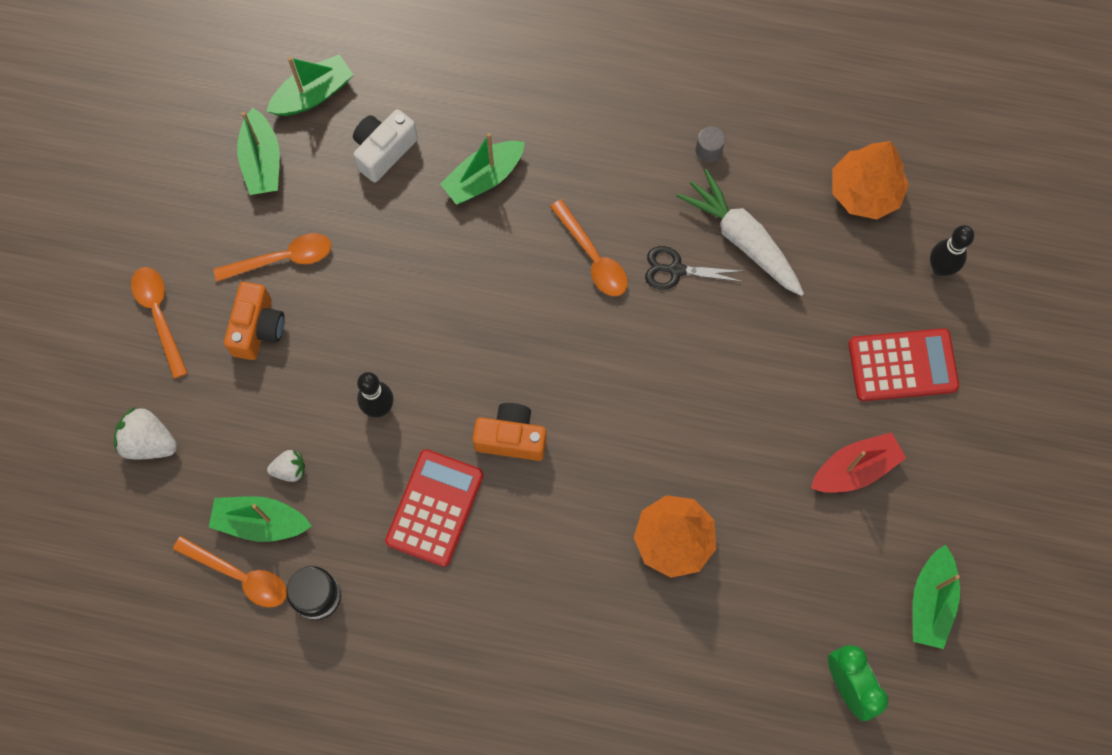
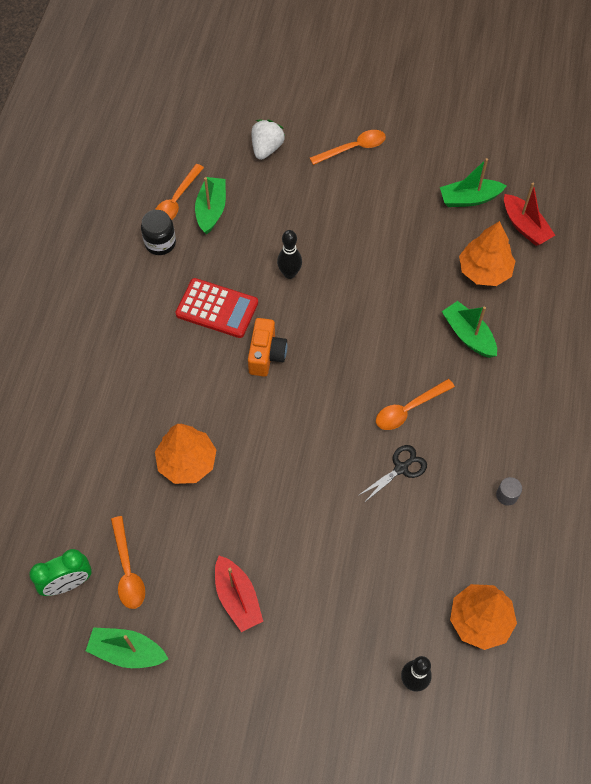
camera: 90 degrees right, 10 degrees down
orange spoon [213,233,331,282] -> orange spoon moved to [111,516,145,609]
orange camera [224,282,285,360] -> none
green boat [267,54,354,116] -> red boat [504,183,555,246]
white strawberry [267,450,305,482] -> none
white camera [353,109,418,182] -> orange tree [459,221,515,286]
black scissors [645,246,744,290] -> black scissors turned 45 degrees clockwise [359,445,427,503]
white carrot [676,169,804,296] -> none
red calculator [849,328,959,401] -> none

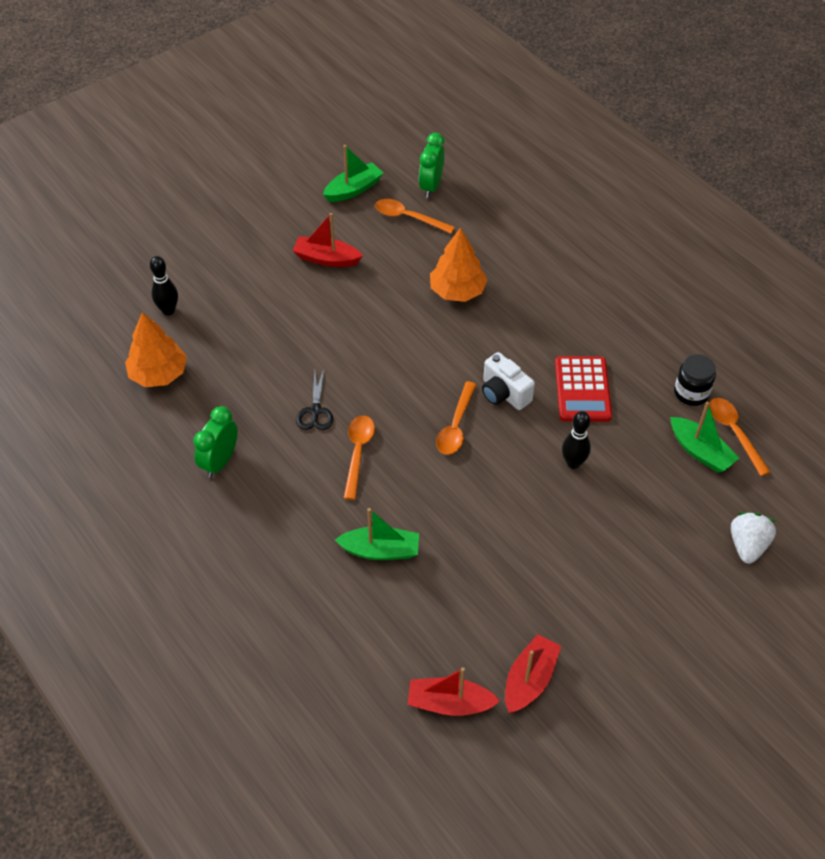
camera: 130 degrees right, 10 degrees down
red calculator [175,278,258,338] -> red calculator turned 60 degrees counterclockwise [555,356,612,422]
orange camera [248,318,287,377] -> white camera [482,352,535,410]
white strawberry [252,120,285,160] -> white strawberry turned 135 degrees counterclockwise [731,512,776,564]
orange spoon [310,130,386,165] -> orange spoon moved to [436,381,477,455]
green boat [440,158,506,207] -> red boat [505,634,561,713]
orange tree [459,221,515,286] -> none
grey cylinder [496,477,522,506] -> green clock [193,406,238,478]

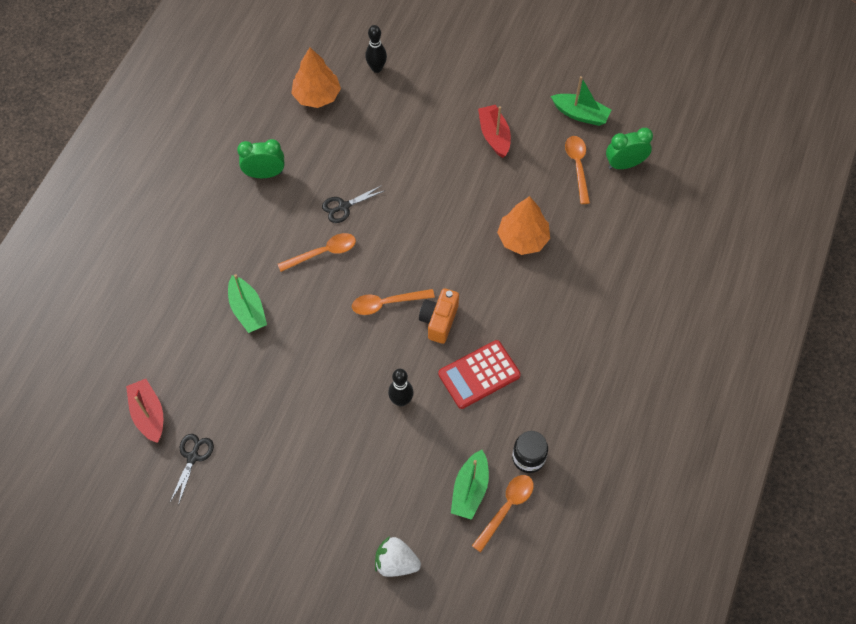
camera: 60 degrees right, 10 degrees up
white camera [482,352,535,410] -> orange camera [419,288,459,344]
red boat [505,634,561,713] -> black scissors [170,434,214,505]
white strawberry [731,512,776,564] -> white strawberry turned 150 degrees counterclockwise [375,536,421,577]

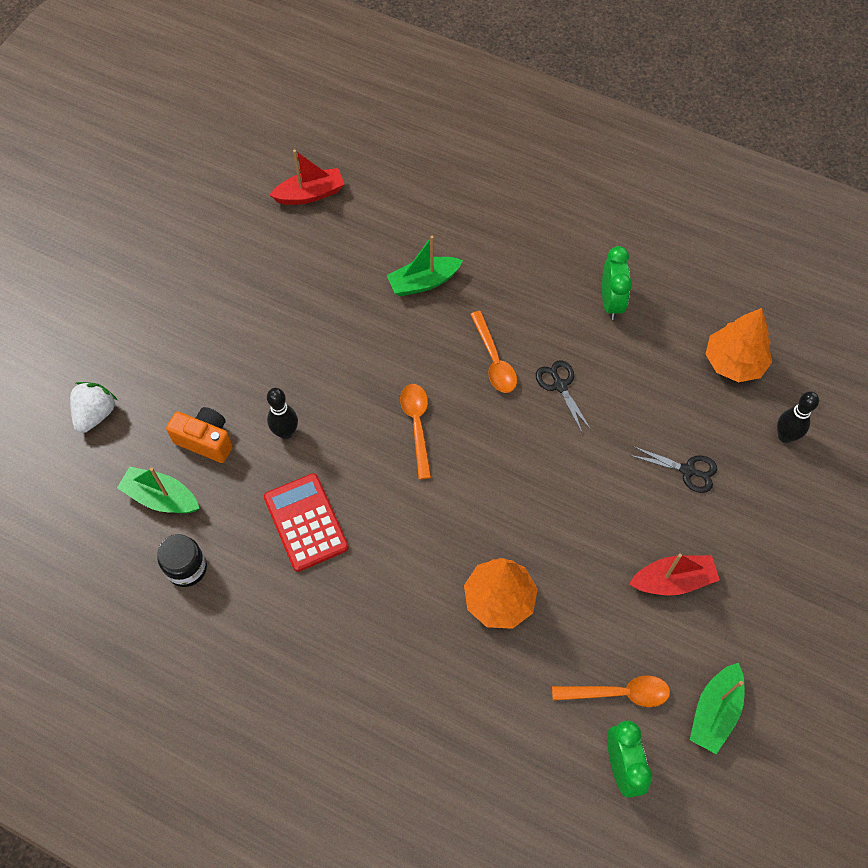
camera: 95 degrees right, 0 degrees up
black scissors [170,434,214,505] -> black scissors moved to [629,446,718,493]
orange camera [419,288,459,344] -> orange camera moved to [166,407,233,463]
orange spoon [472,475,534,552] -> none

